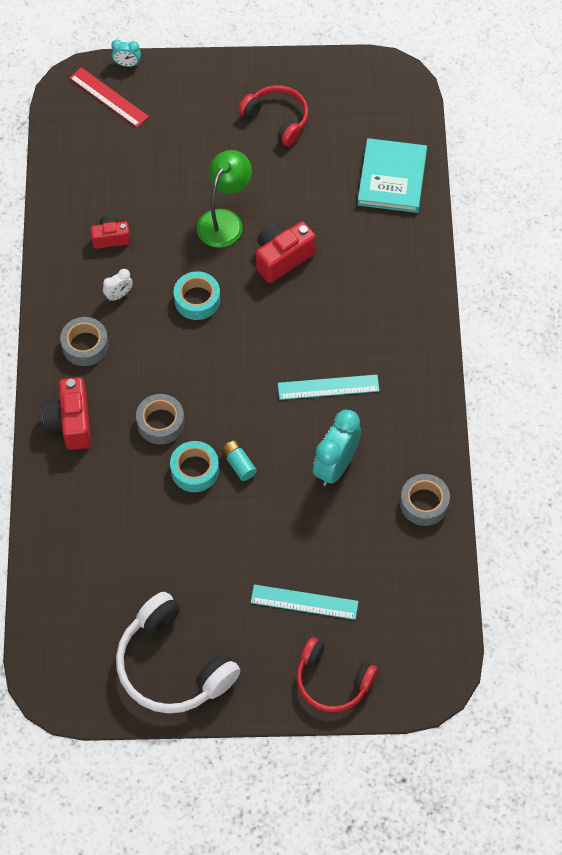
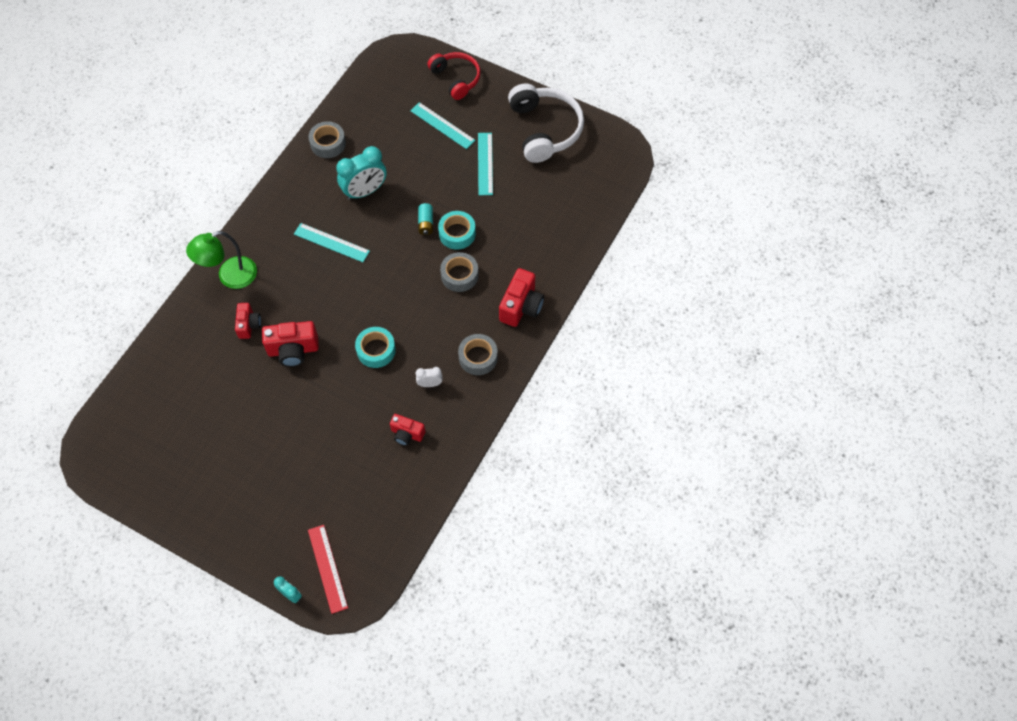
camera: 150 degrees left, 0 degrees up
green lamp [197,150,252,248] -> green lamp moved to [186,231,257,289]
red headphones [238,85,309,146] -> none
turquoise book [357,138,427,213] -> none
none -> red camera [235,303,261,339]
none -> turquoise ruler [478,133,493,195]

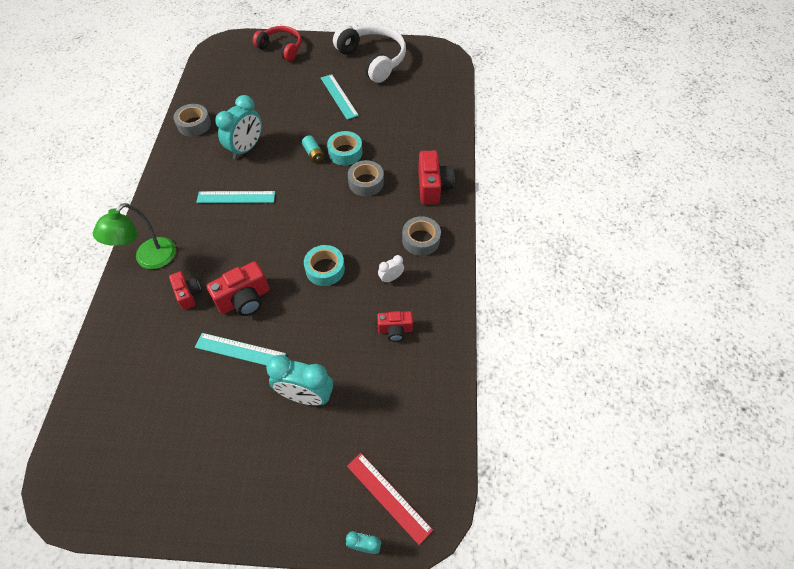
camera: 25 degrees left, 5 degrees down
turquoise ruler [410,102,476,149] -> turquoise ruler moved to [195,333,286,366]
none -> turquoise clock [266,355,333,405]

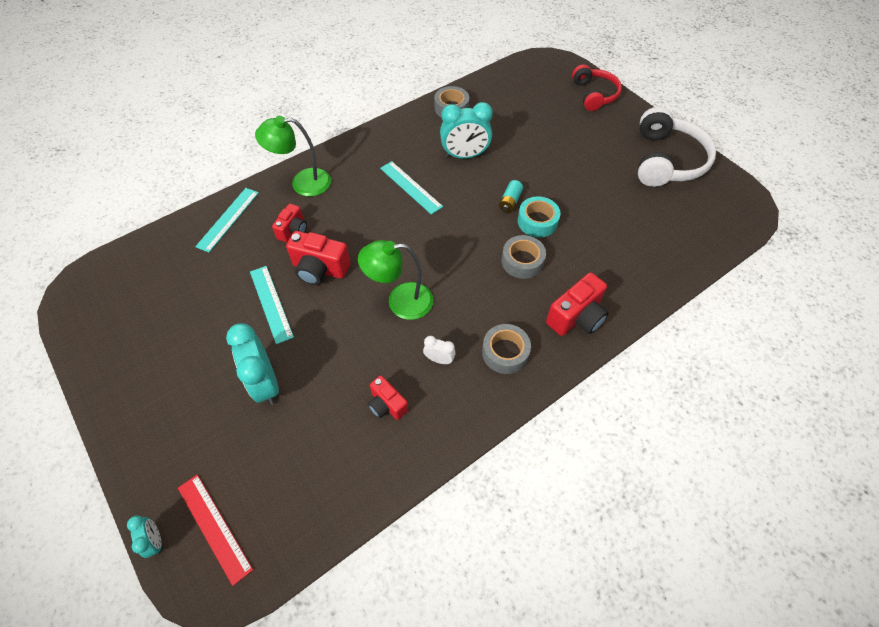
camera: 50 degrees right, 0 degrees up
turquoise tape [304,245,345,286] -> green lamp [358,240,433,320]
turquoise ruler [321,74,359,120] -> turquoise ruler moved to [195,188,259,252]
red ruler [347,453,433,545] -> red ruler turned 45 degrees counterclockwise [178,475,253,586]

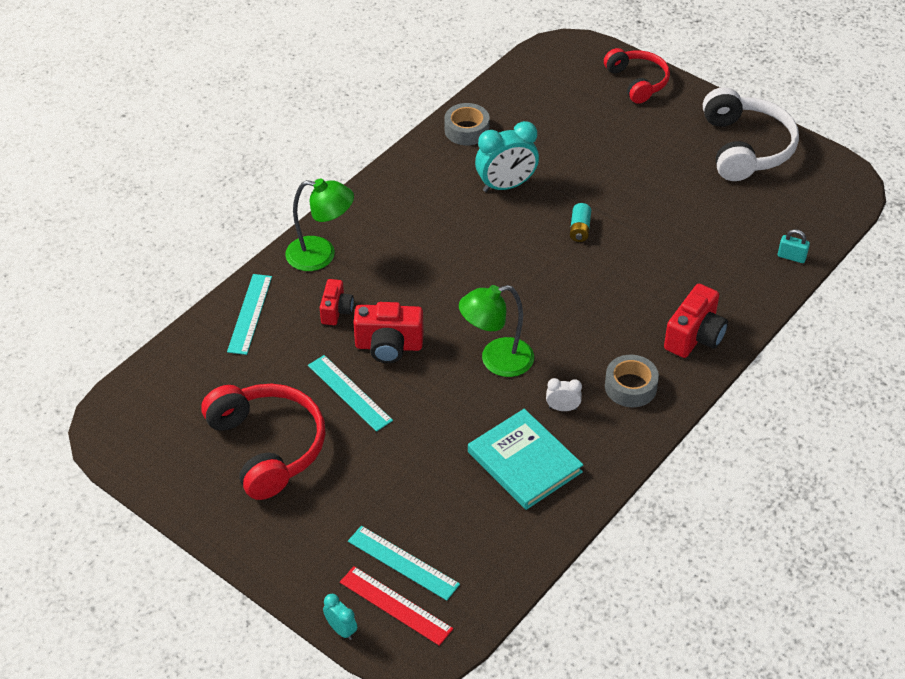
camera: 15 degrees left, 10 degrees down
turquoise clock [226,323,279,405] -> none
green lamp [255,116,331,196] -> green lamp turned 150 degrees counterclockwise [285,178,354,271]
red camera [368,376,408,420] -> turquoise book [468,409,583,510]
turquoise ruler [380,161,443,215] -> turquoise ruler moved to [348,526,460,601]
grey tape [502,235,546,279] -> none
turquoise tape [518,196,561,237] -> none
none -> red headphones [201,384,325,500]
none -> turquoise padlock [778,229,810,263]

